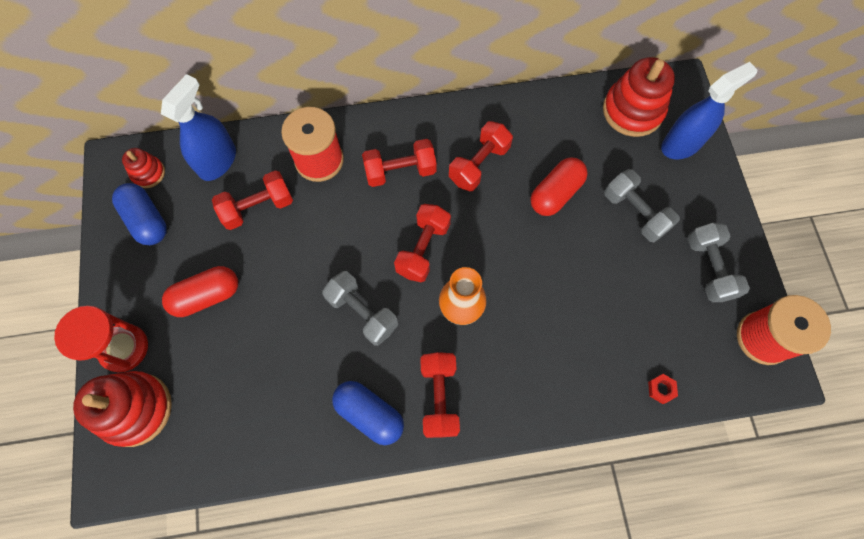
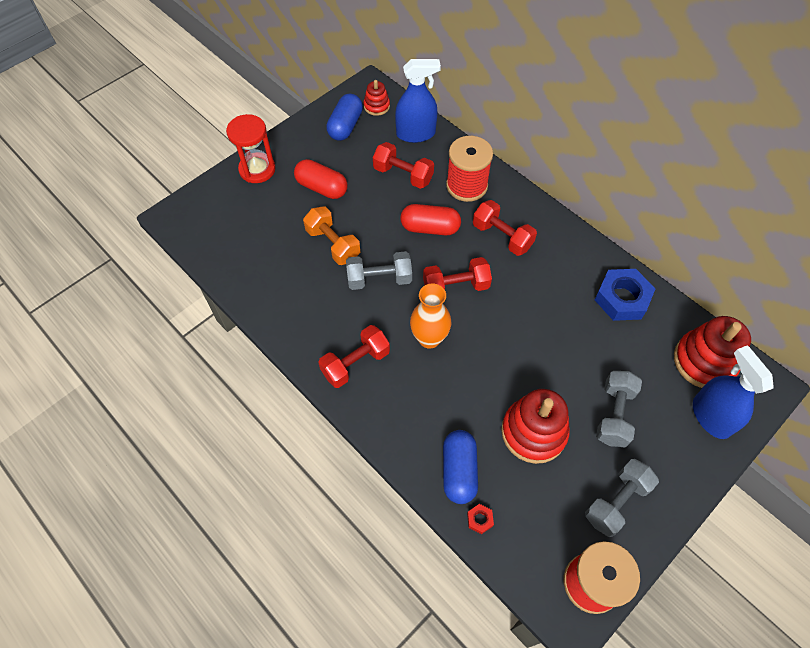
camera: 55 degrees right, 10 degrees down
red stacking toy [73,371,172,447] -> red stacking toy moved to [501,389,570,464]
grey dumbbell [322,271,398,346] -> grey dumbbell turned 75 degrees clockwise [346,251,412,290]
blue capsule [332,381,404,445] -> blue capsule moved to [443,430,478,504]
red dumbbell [449,121,513,191] -> none
red capsule [531,157,588,216] -> red capsule moved to [401,204,461,235]
blue spray bottle [661,62,758,159] -> blue spray bottle turned 135 degrees counterclockwise [693,345,773,439]
none -> orange dumbbell [303,207,360,265]
none -> blue nut [595,269,655,321]

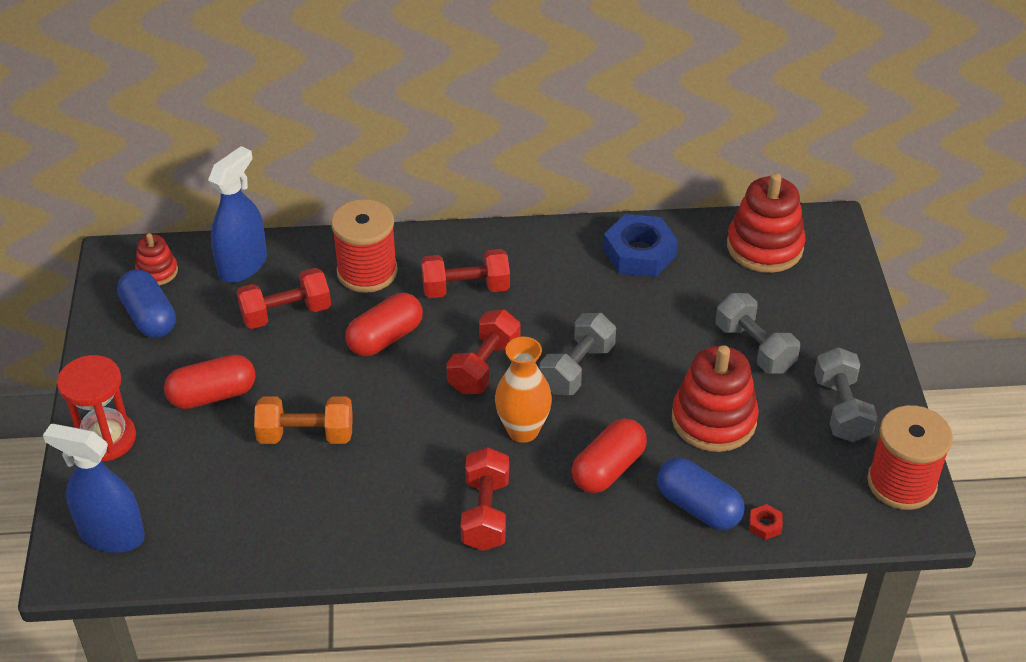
camera: 50 degrees left, 15 degrees down
grey dumbbell [346,251,412,290] -> grey dumbbell moved to [540,313,616,395]
blue spray bottle [693,345,773,439] -> blue spray bottle moved to [43,424,145,553]
none -> red capsule [572,418,647,493]

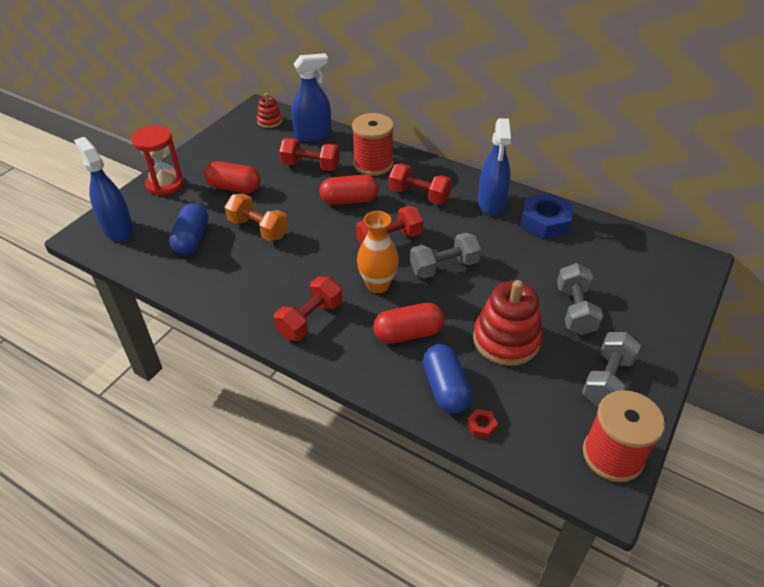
camera: 35 degrees right, 0 degrees up
blue capsule [117,269,176,338] -> blue capsule moved to [169,203,208,255]
red stacking toy [727,173,806,273] -> none
none -> blue spray bottle [478,118,511,216]

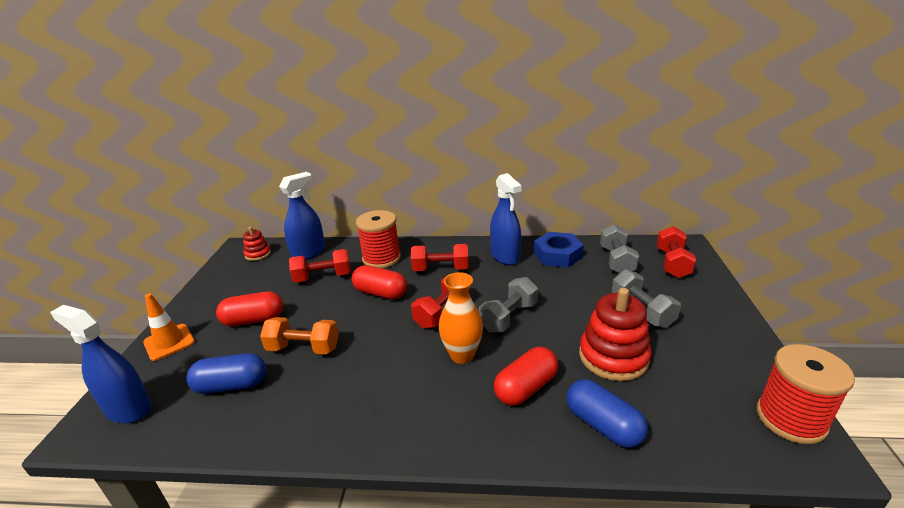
camera: 25 degrees left, 15 degrees down
red hourglass [131,125,184,196] -> orange traffic cone [143,293,195,361]
blue capsule [169,203,208,255] -> blue capsule turned 75 degrees counterclockwise [186,353,266,394]
red dumbbell [274,277,342,341] -> red dumbbell moved to [657,226,696,278]
red capsule [319,175,379,205] -> red capsule turned 60 degrees clockwise [352,265,407,299]
red nut [467,409,498,439] -> none
grey dumbbell [582,332,641,406] -> grey dumbbell moved to [600,224,639,274]

